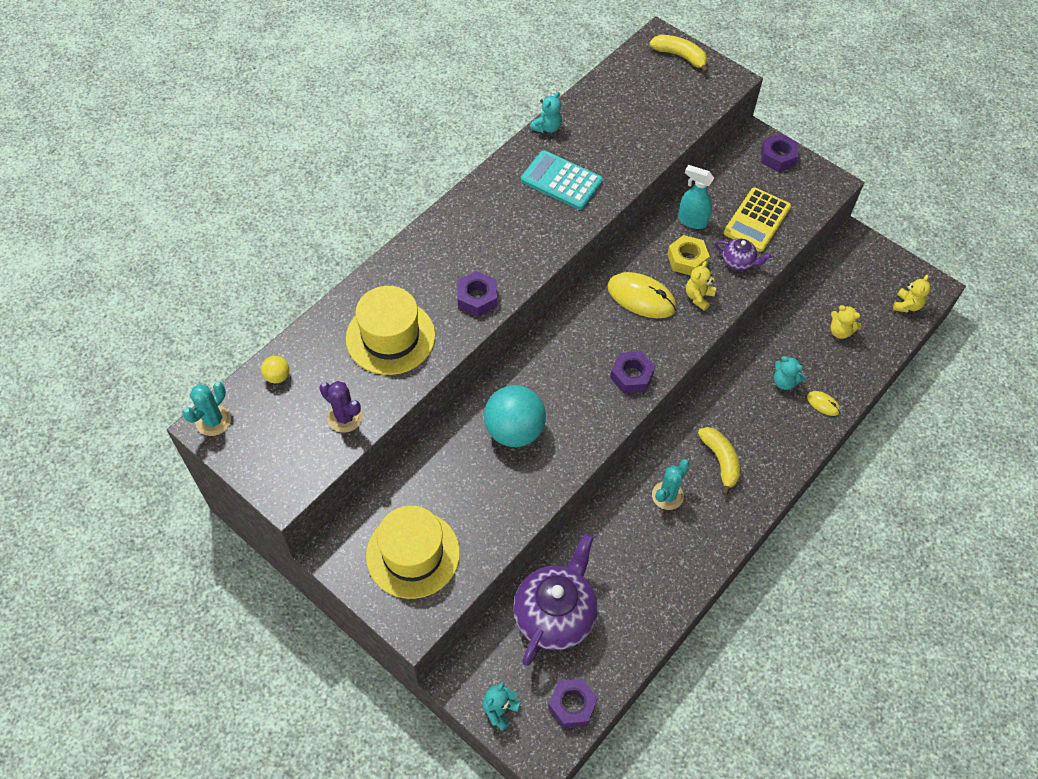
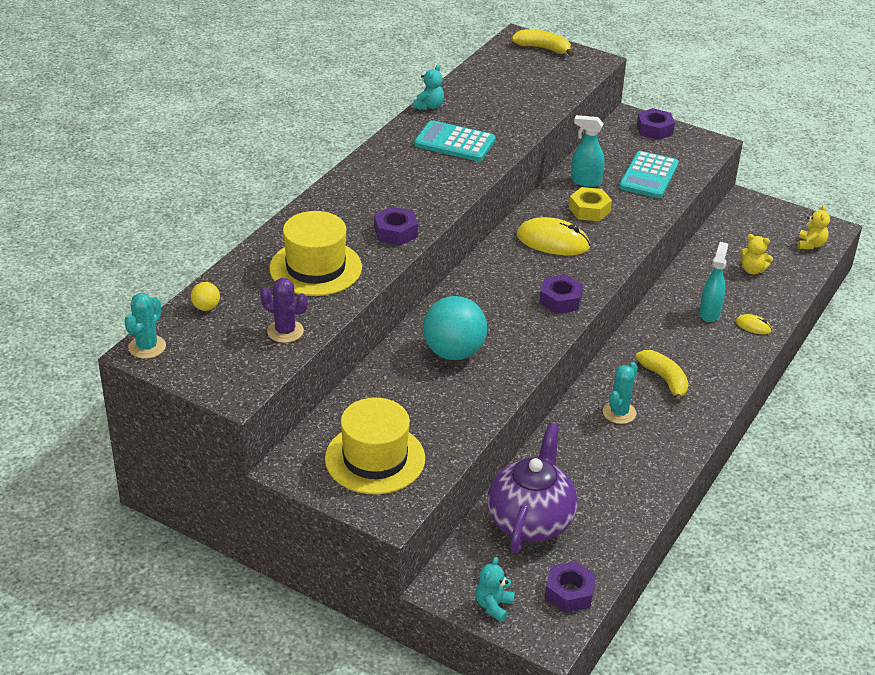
camera: 10 degrees left, 20 degrees down
yellow teddy bear [686,261,716,311] -> none
purple teapot [715,238,771,270] -> none
yellow calculator [724,188,791,252] -> turquoise calculator [619,151,679,198]
turquoise teddy bear [774,356,806,390] -> turquoise spray bottle [699,242,728,322]

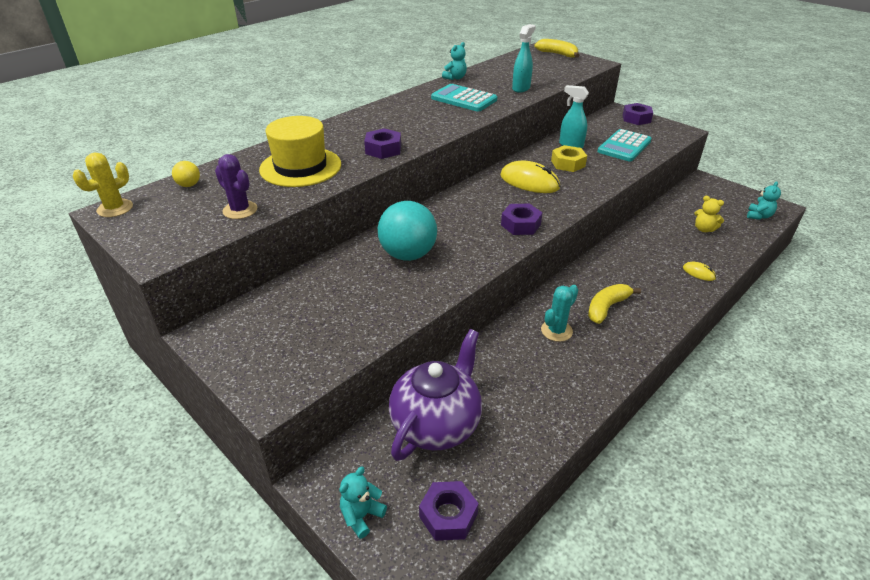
camera: 15 degrees right, 0 degrees up
turquoise cactus [124,293,166,359] -> yellow cactus [73,153,133,217]
yellow hat [325,398,425,494] -> none
yellow banana [636,350,689,404] -> yellow banana turned 120 degrees counterclockwise [588,284,641,324]
turquoise spray bottle [699,242,728,322] -> turquoise spray bottle moved to [512,24,536,93]
yellow teddy bear [798,205,830,249] -> turquoise teddy bear [747,181,781,220]

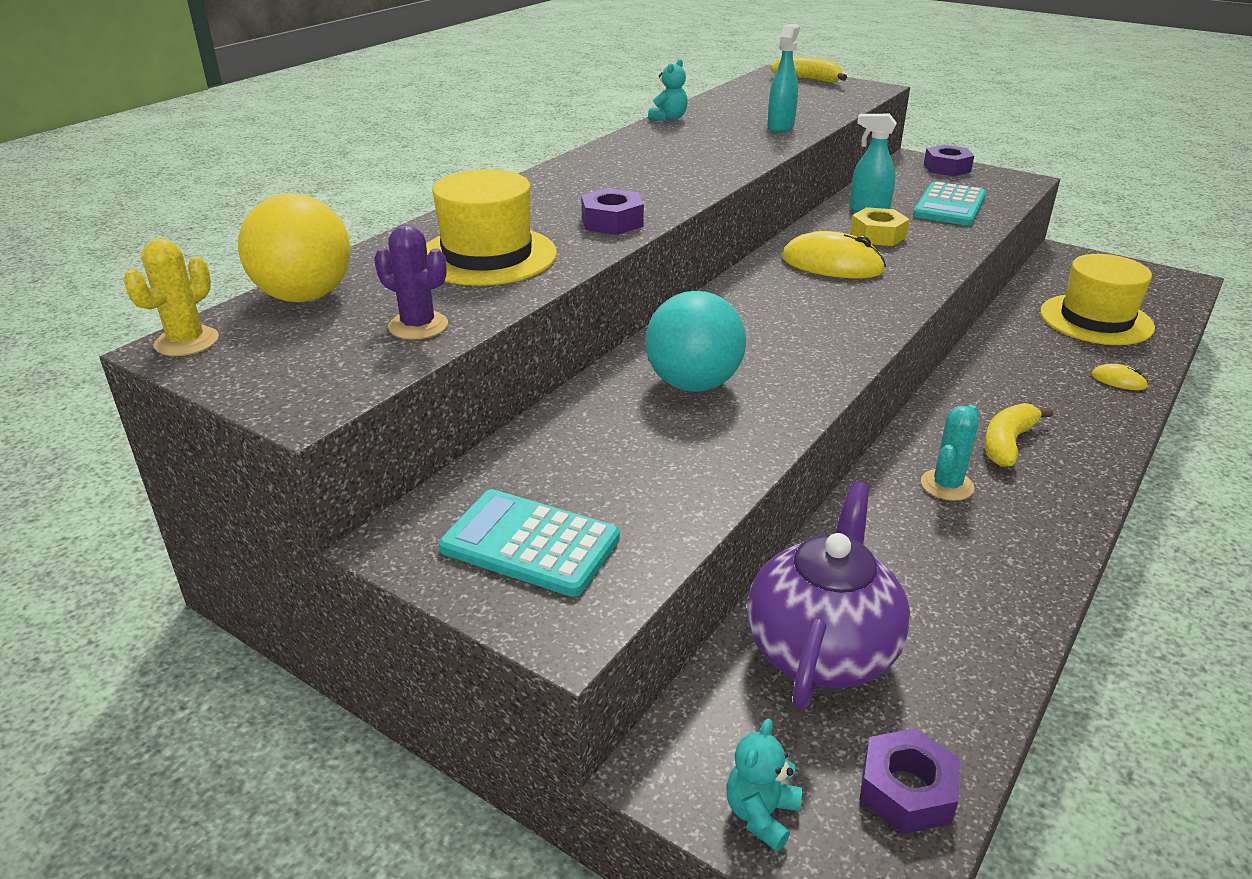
camera: 10 degrees left, 5 degrees down
yellow ball [172,161,200,187] -> yellow ball [238,193,351,302], size x2.29
turquoise calculator [431,84,497,112] -> turquoise calculator moved to [439,489,620,597]
purple nut [501,204,543,235] -> none
yellow teddy bear [695,196,724,232] -> yellow hat [1040,254,1155,345]
turquoise teddy bear [747,181,781,220] -> none

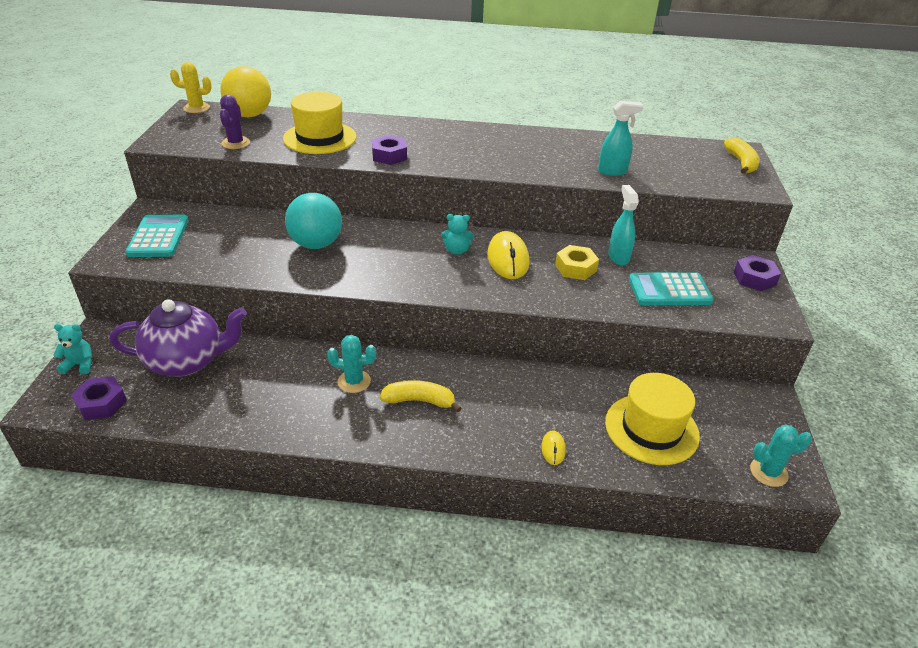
camera: 60 degrees right, 5 degrees up
turquoise teddy bear [648,59,688,121] -> turquoise teddy bear moved to [441,214,474,255]
none -> turquoise cactus [750,424,812,487]

